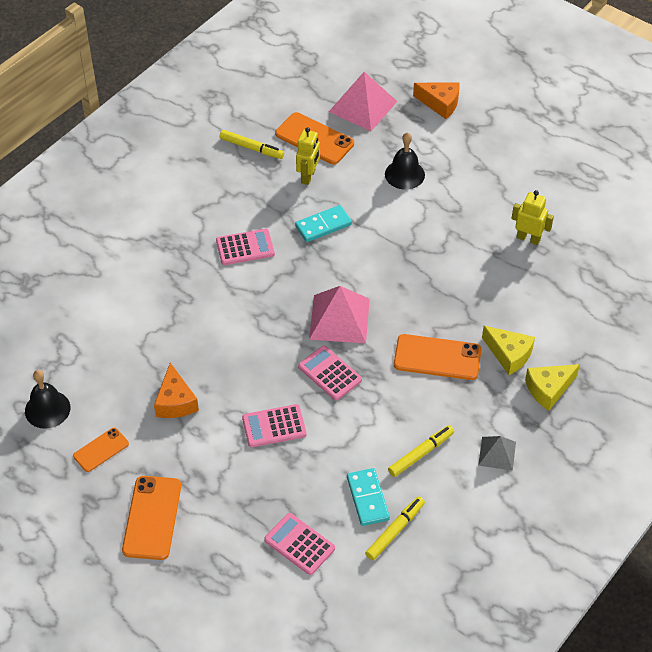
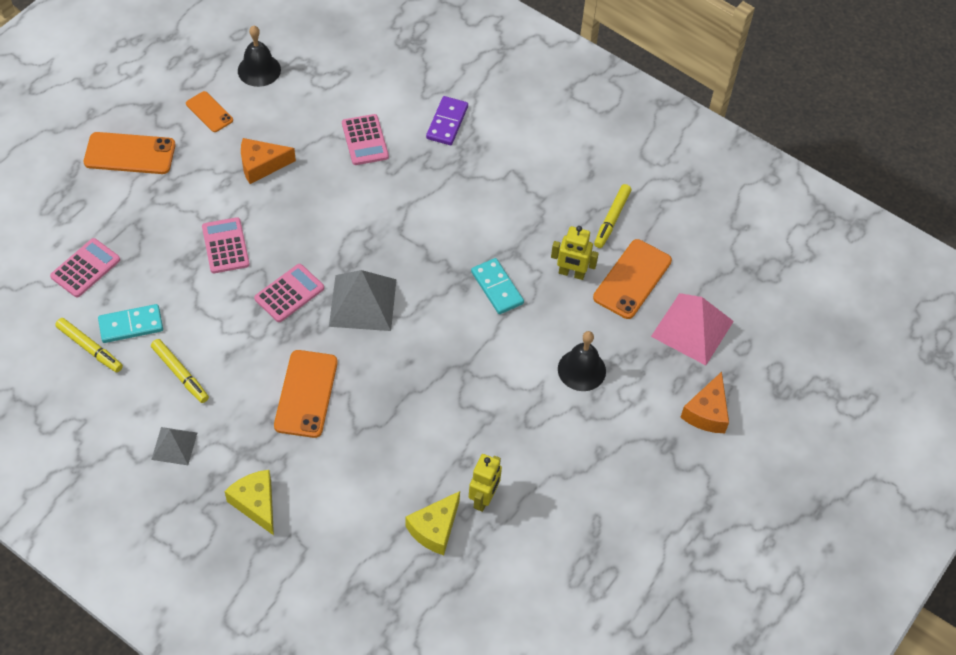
camera: 85 degrees right, 5 degrees up
pink calculator [216,229,275,265] -> pink calculator moved to [342,114,389,165]
pink pyramid [309,286,370,343] -> grey pyramid [329,270,396,331]
yellow cheese [482,326,535,375] -> yellow cheese moved to [406,491,460,555]
none -> purple domino [426,96,468,145]

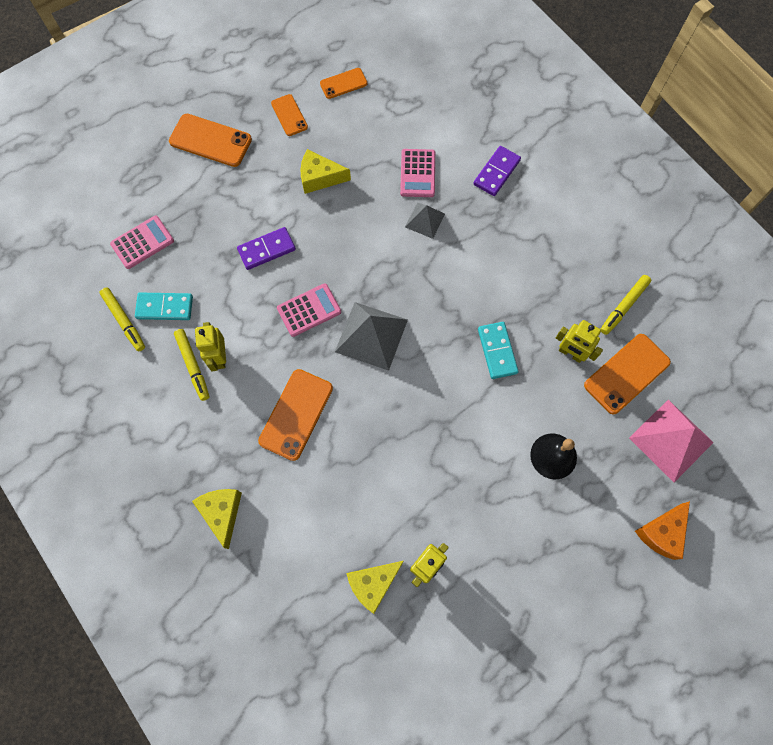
camera: 20 degrees right, 15 degrees up
grey pyramid [151,427,197,465] -> grey pyramid moved to [405,202,445,239]
pink calculator [202,217,250,273] -> purple domino [237,227,296,270]
black bell [238,26,281,87] -> orange phone [320,68,367,99]
orange cheese [241,138,296,184] -> yellow cheese [300,149,351,194]
none -> yellow robot [195,322,226,371]

